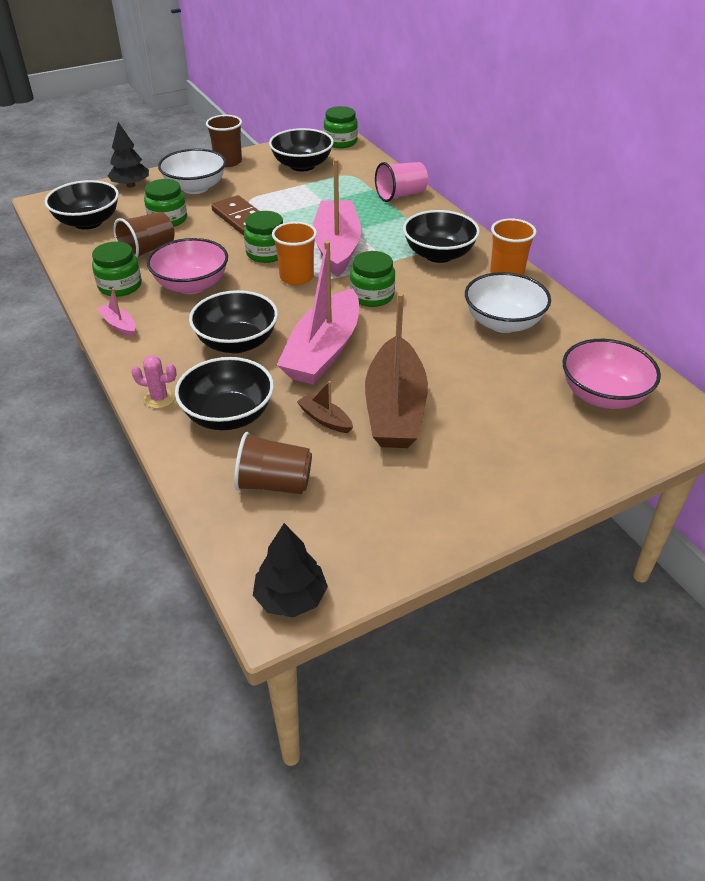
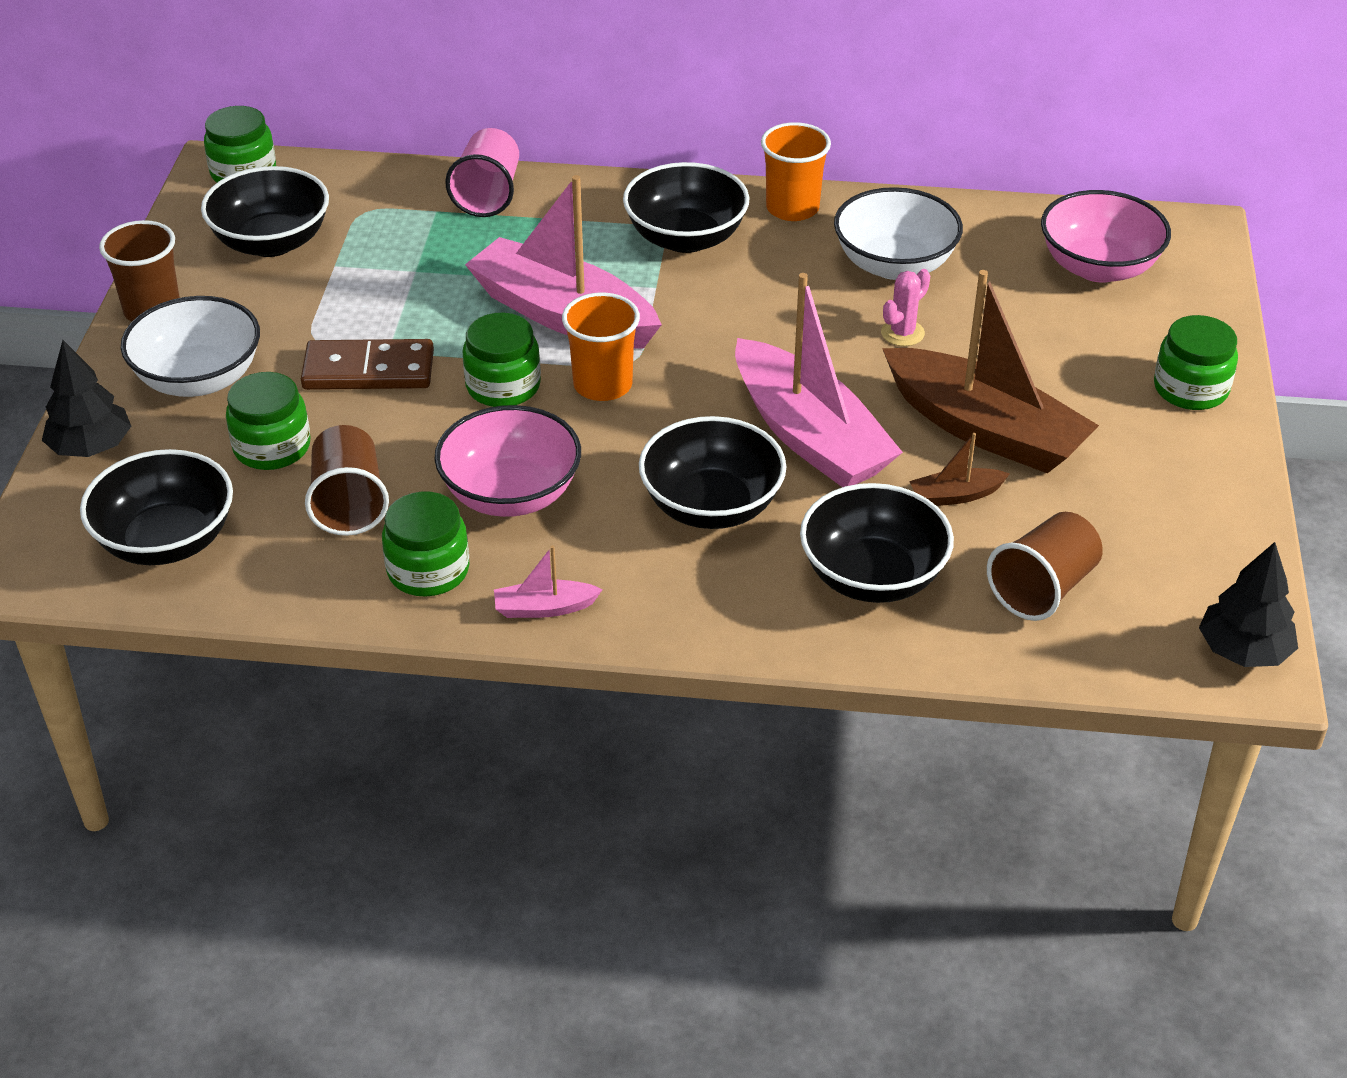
camera: 55 degrees left, 0 degrees up
pink cactus [131,355,177,408] -> pink cactus moved to [881,269,930,346]
green jar [350,251,395,307] -> green jar moved to [1154,315,1238,410]

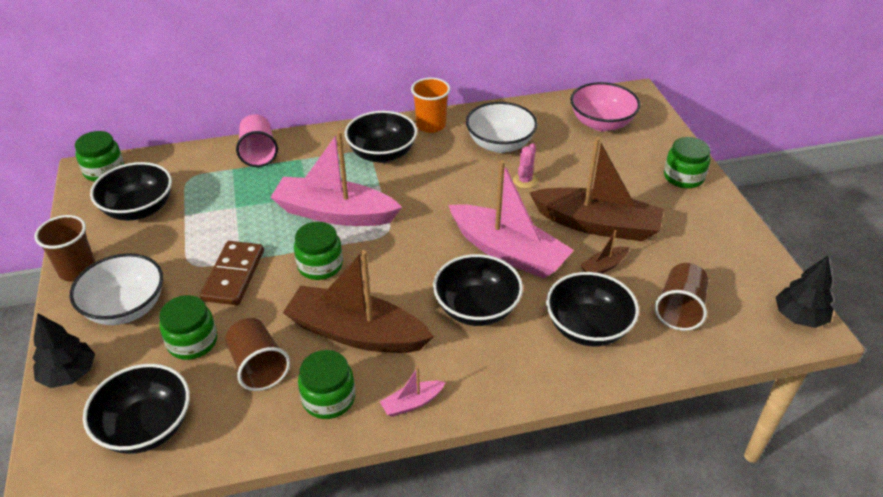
camera: 20 degrees left, 0 degrees up
brown domino [301,339,434,390] -> brown domino turned 60 degrees counterclockwise [200,241,264,305]
pink bowl [434,405,581,517] -> brown boat [283,250,434,353]
orange cup [562,292,640,401] -> none

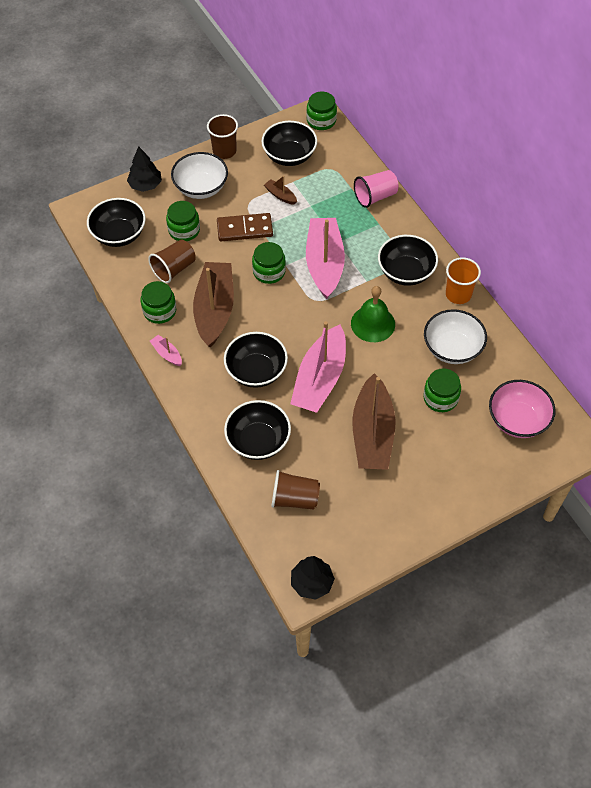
camera: 75 degrees right, 15 degrees up
pink cactus [513,143,538,188] -> none
brown boat [580,230,629,274] -> brown boat moved to [264,176,297,205]
green jar [664,137,710,188] -> green jar moved to [423,368,461,412]
none -> green bell [351,286,395,342]

